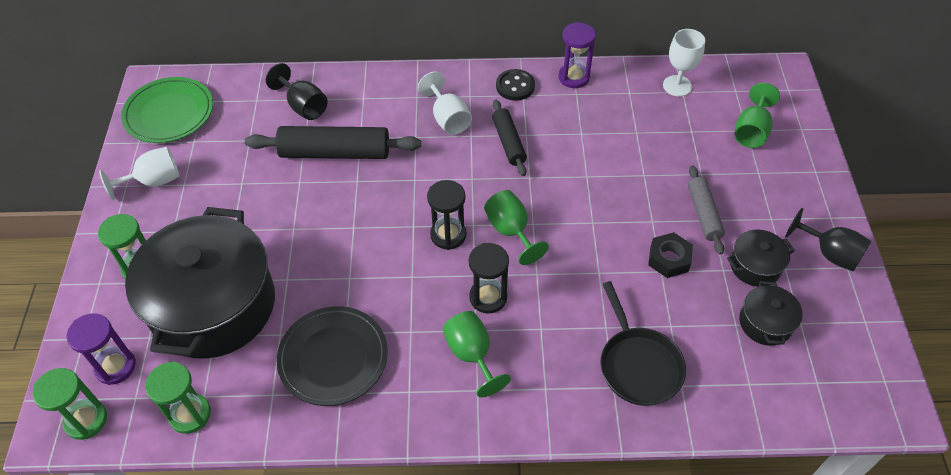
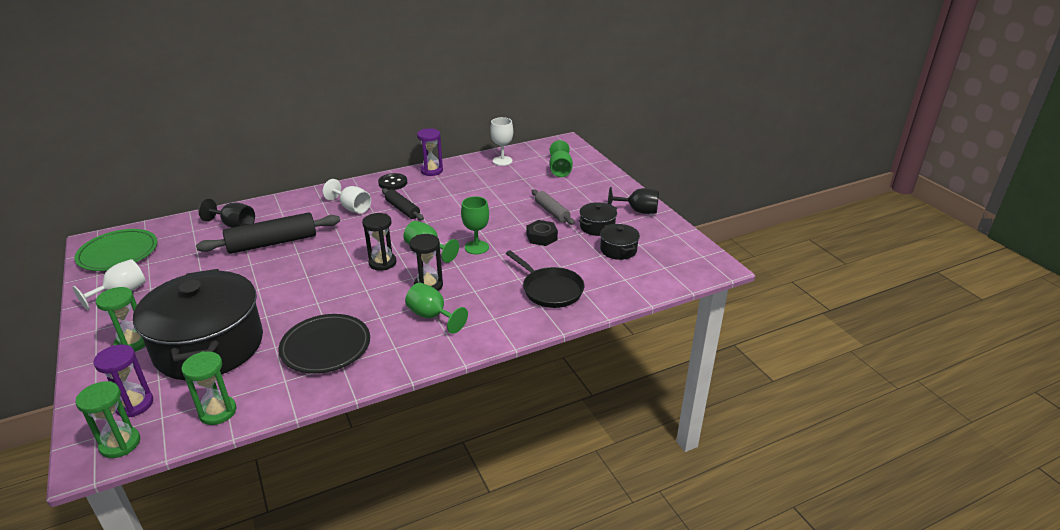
camera: 25 degrees left, 20 degrees down
none -> green goblet [461,196,489,254]

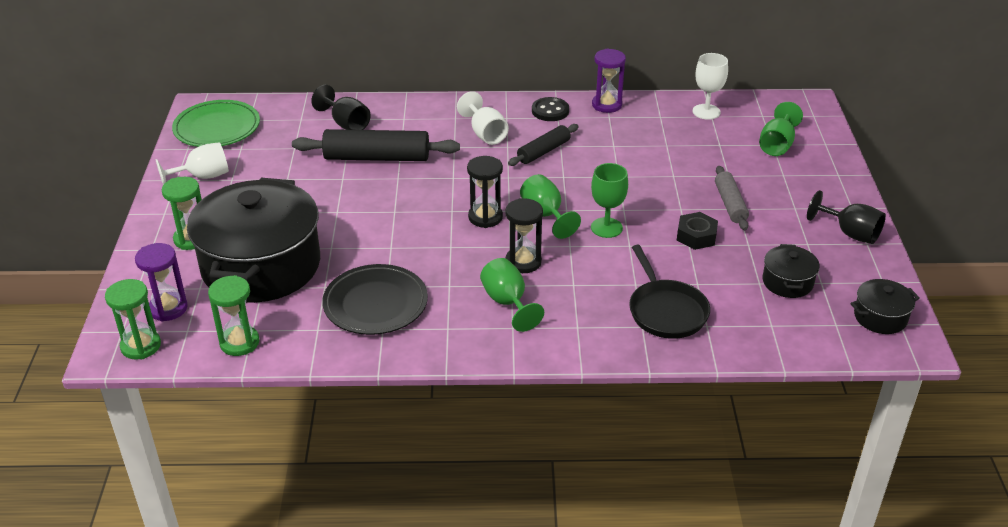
camera: 25 degrees right, 5 degrees up
black rolling pin [382,188,424,220] -> black rolling pin turned 60 degrees clockwise [508,124,579,166]
black pot [579,202,617,236] -> black pot moved to [851,279,920,334]

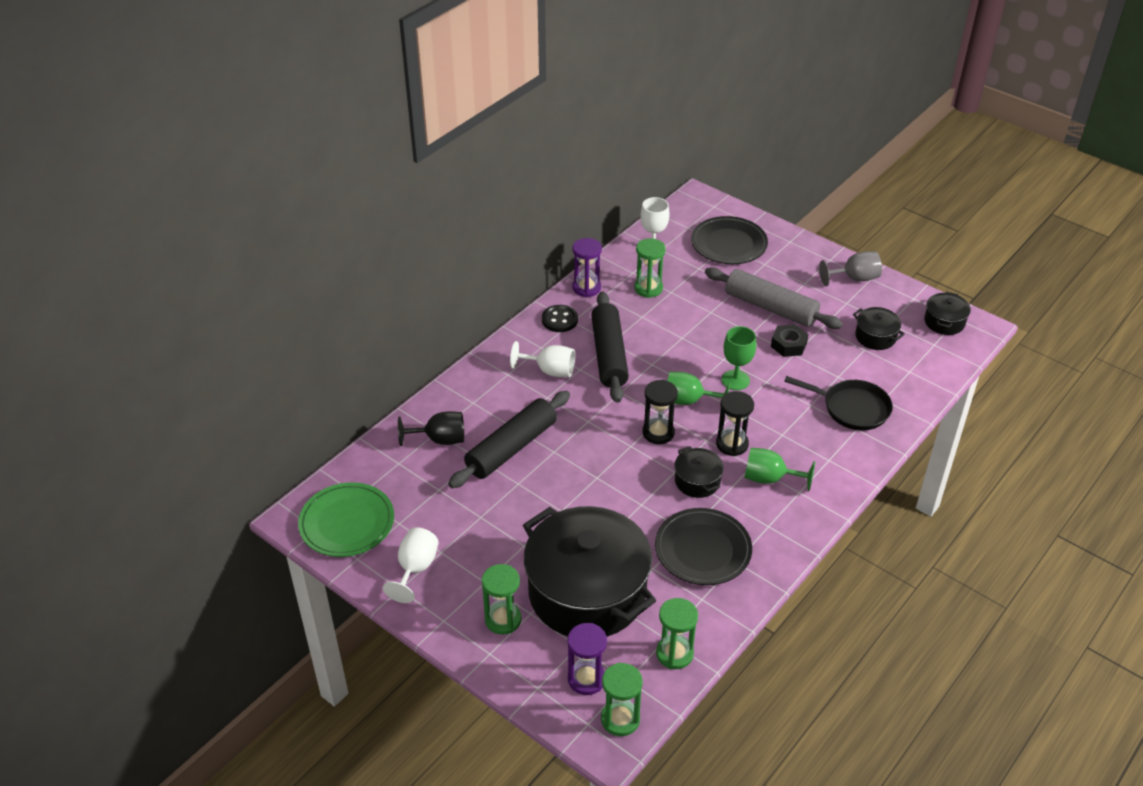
camera: 50 degrees left, 5 degrees up
black rolling pin [508,124,579,166] -> black rolling pin [591,292,629,403], size x1.69
grey rolling pin [715,166,749,230] -> grey rolling pin [705,267,843,329], size x1.69
green goblet [759,102,803,156] -> black plate [691,216,768,264]
black goblet [807,190,886,244] -> grey goblet [819,251,882,286]
none -> green hourglass [634,238,666,298]
none -> black pot [675,446,724,498]

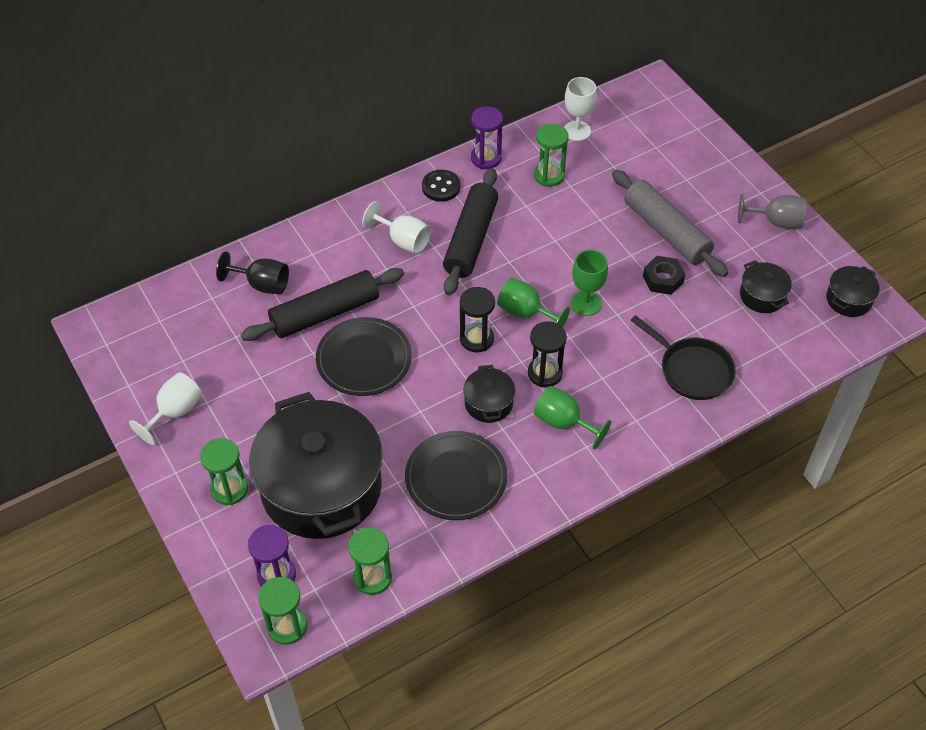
camera: 20 degrees right, 10 degrees up
green plate [298,482,394,557] -> none
black plate [691,216,768,264] -> black plate moved to [316,317,412,396]

